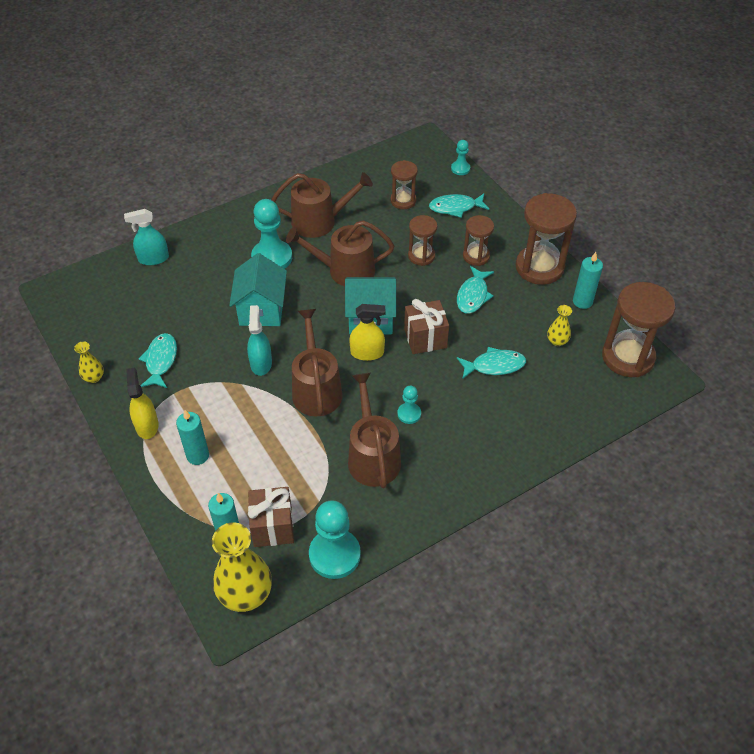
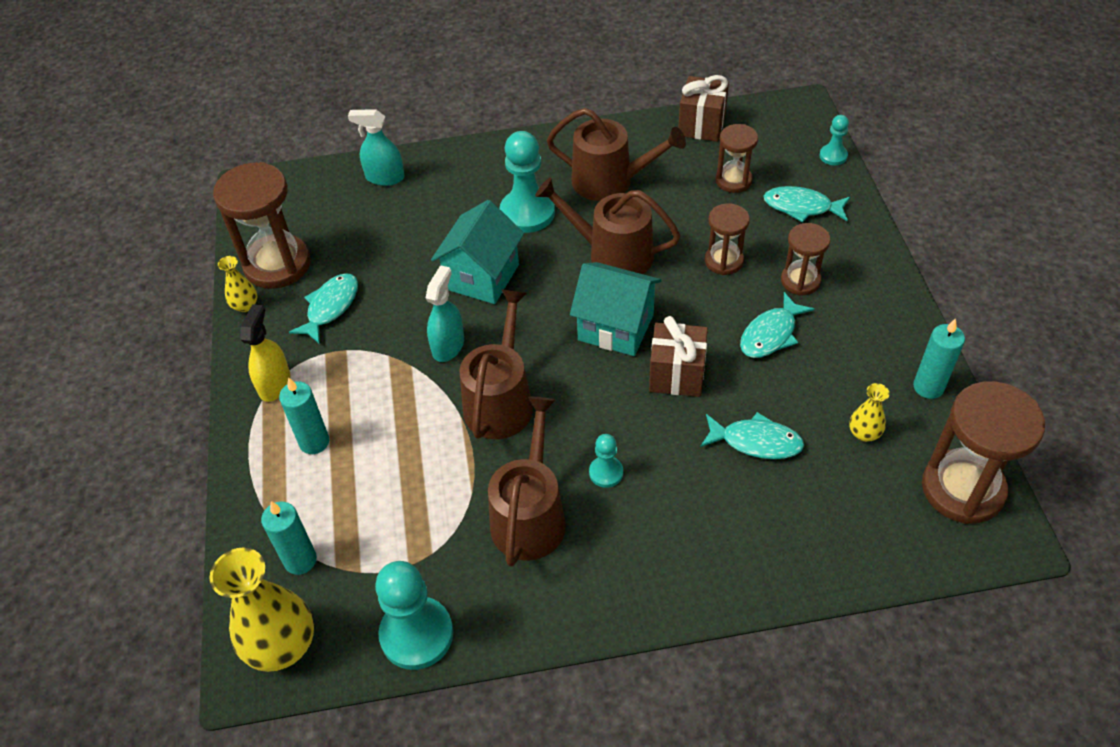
camera: 25 degrees right, 0 degrees up
brown gift [248,487,294,547] -> brown gift moved to [678,75,729,142]
yellow spray bottle [349,304,385,361] -> none
brown hourglass [516,193,577,285] -> brown hourglass moved to [213,162,310,289]

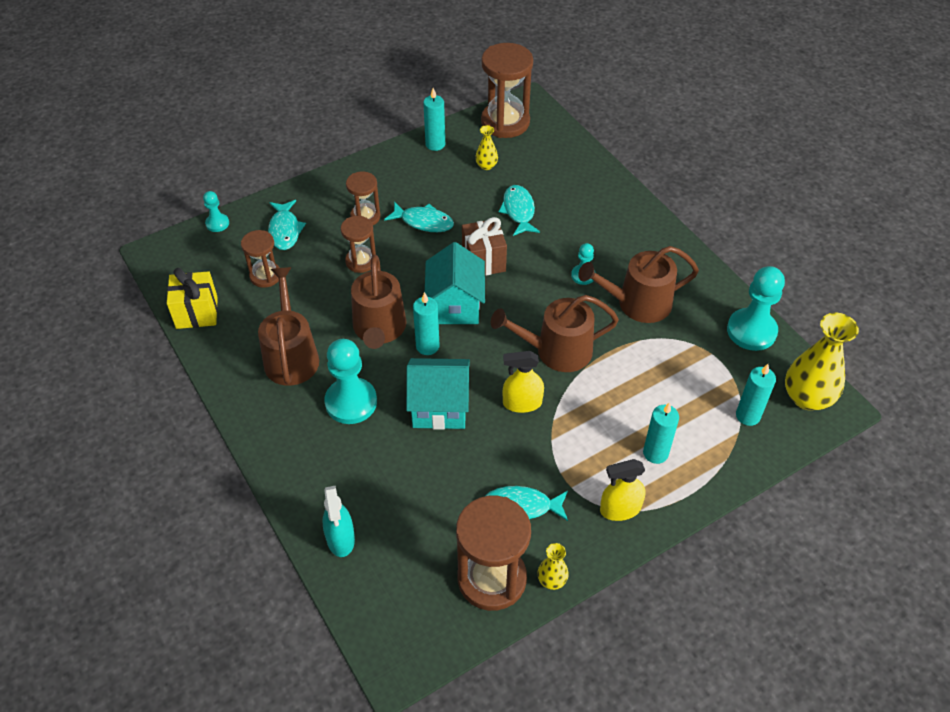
camera: 115 degrees left, 0 degrees up
turquoise spray bottle [426,265,464,362] -> yellow spray bottle [503,351,544,413]
brown gift [678,75,729,142] -> yellow gift [167,268,218,329]
none -> turquoise candle [413,292,440,355]

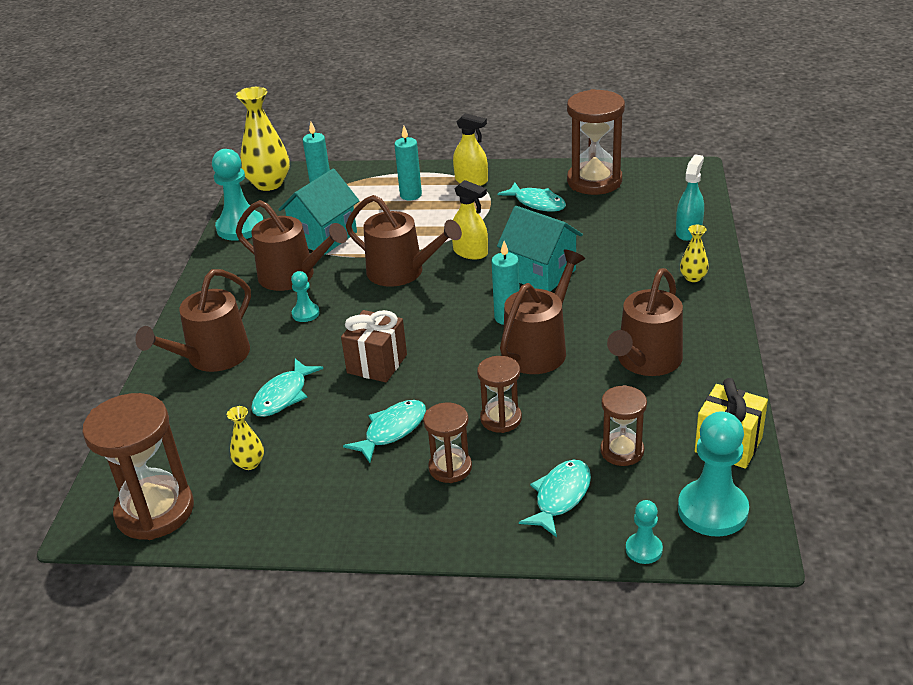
camera: 140 degrees left, 15 degrees down
turquoise pawn [325,339,377,424] -> turquoise pawn moved to [678,411,749,537]
turquoise fish [384,201,454,232] -> turquoise fish turned 75 degrees clockwise [343,400,426,463]
turquoise candle [423,88,445,151] -> none
turquoise house [425,242,485,324] -> turquoise house moved to [278,169,360,255]
yellow vase [538,543,569,590] -> yellow vase moved to [680,225,709,282]
none -> brown watering can [135,269,251,372]

